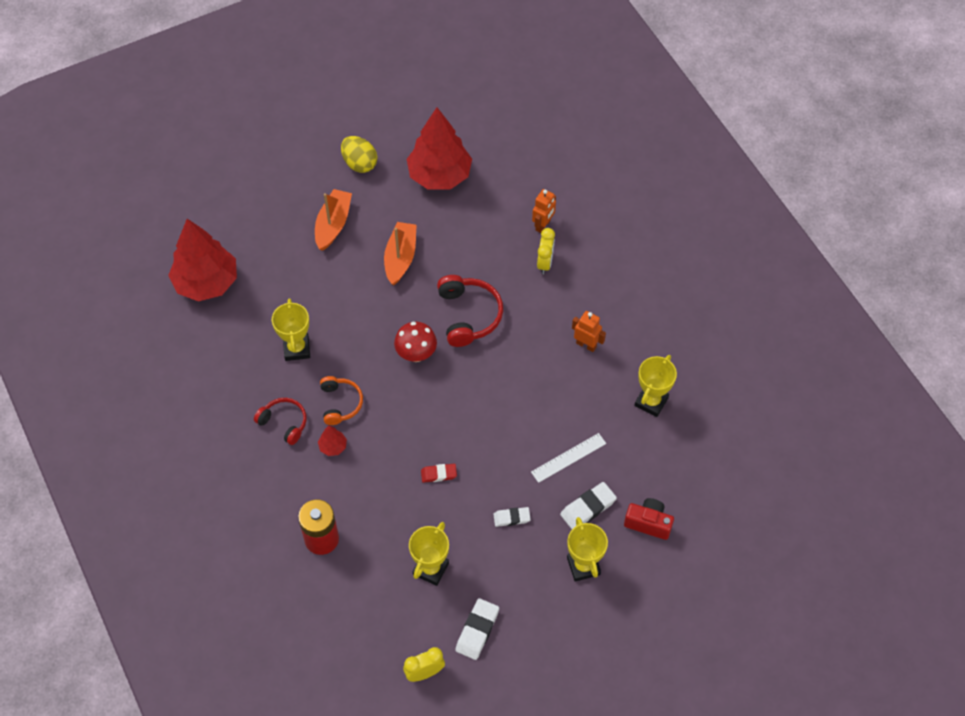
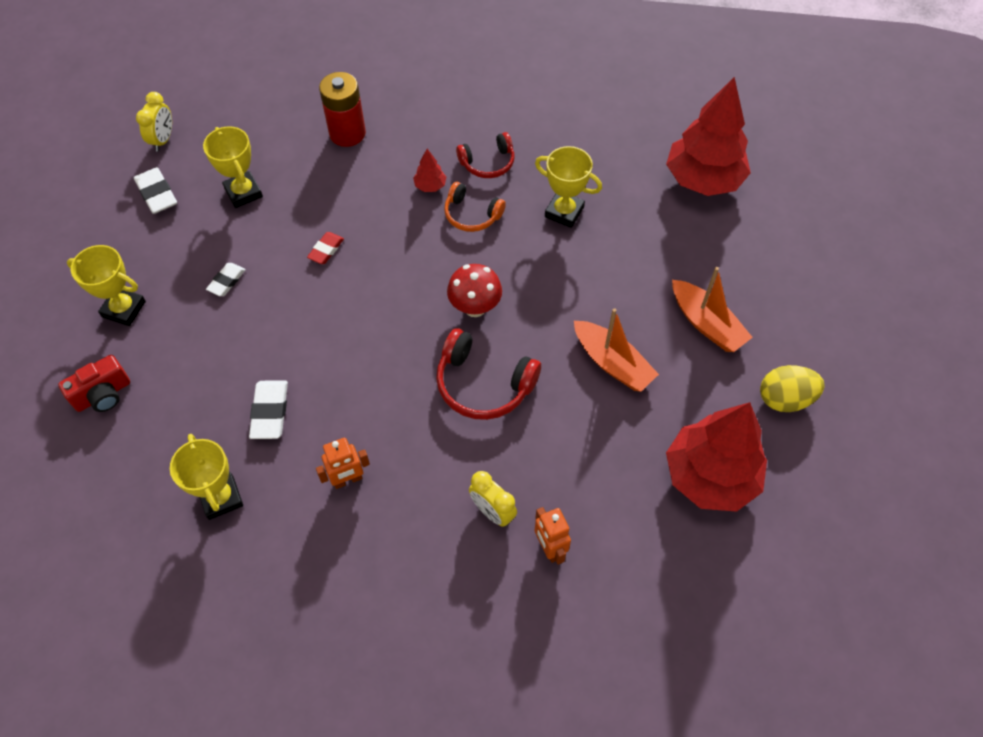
camera: 125 degrees right, 0 degrees up
white ruler [531,433,606,483] -> none
white eraser [560,482,617,529] -> white eraser moved to [249,380,288,439]

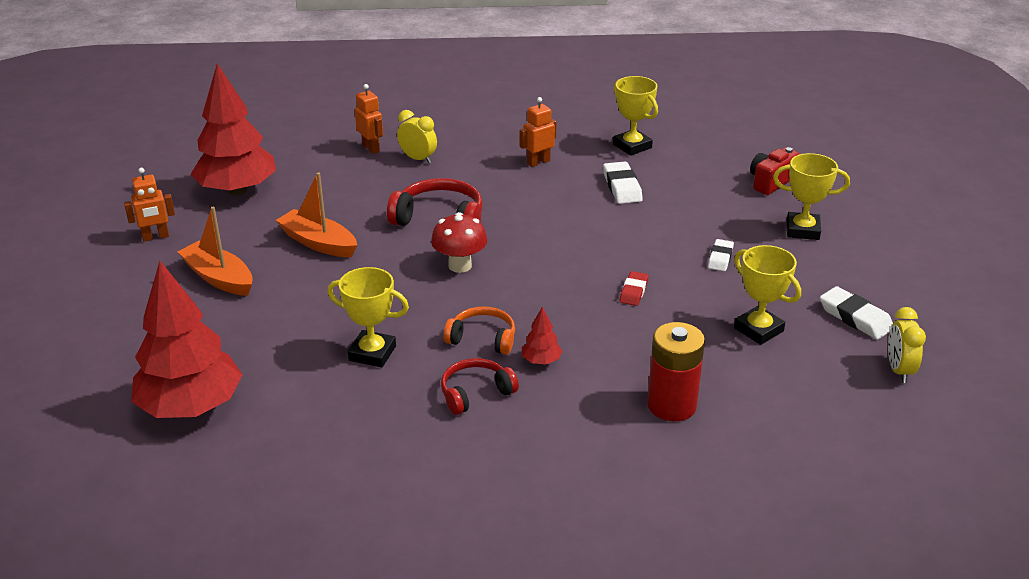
camera: 170 degrees right, 25 degrees down
yellow egg [760,365,825,412] -> orange robot [124,168,175,242]

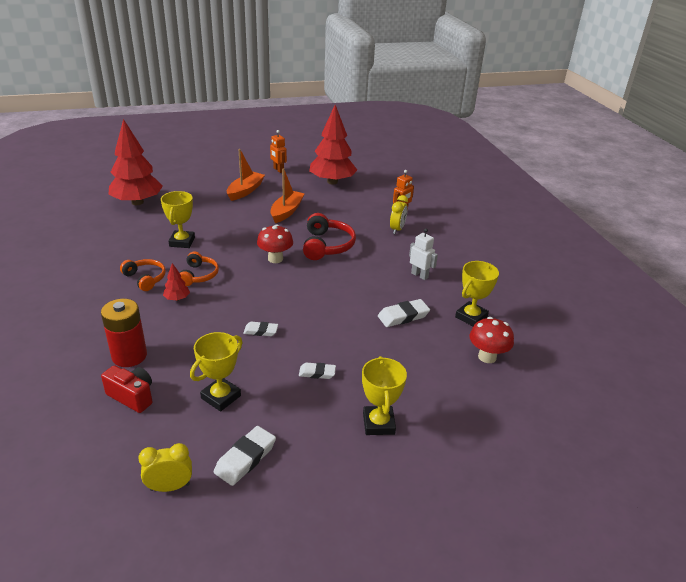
camera: 75 degrees right, 0 degrees up
red headphones [441,358,519,415] -> orange headphones [120,259,166,291]
orange robot [520,97,557,167] -> white robot [409,228,438,280]
red eraser [620,271,649,306] -> white eraser [243,322,278,336]
red camera [750,147,799,195] -> red camera moved to [101,365,153,413]
none -> red mushroom [470,317,514,363]

